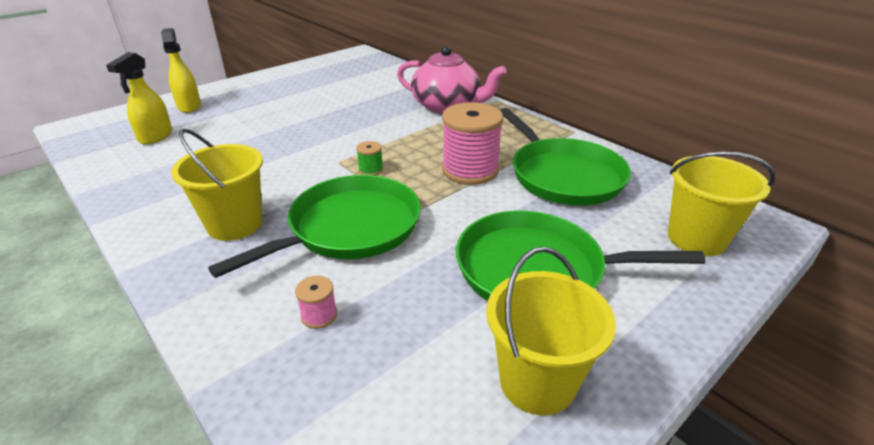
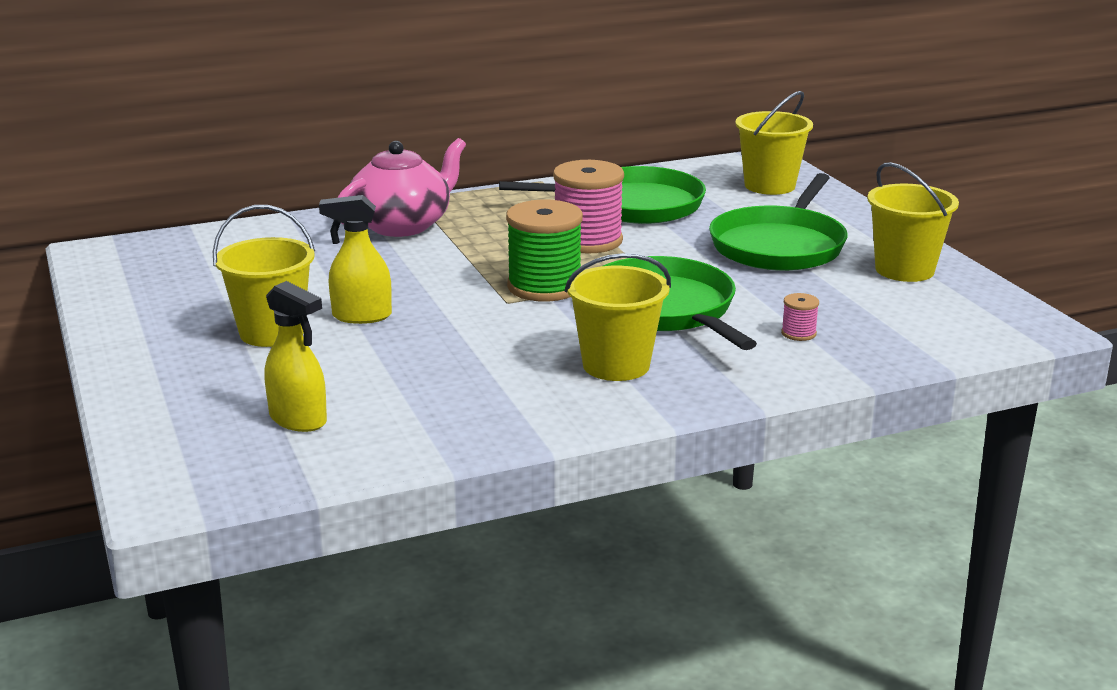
camera: 70 degrees left, 10 degrees down
yellow spray bottle [161,28,201,113] -> yellow spray bottle moved to [319,195,392,324]
green spool [356,141,383,176] -> green spool [506,200,583,302], size x2.30
none -> yellow bucket [213,205,315,347]

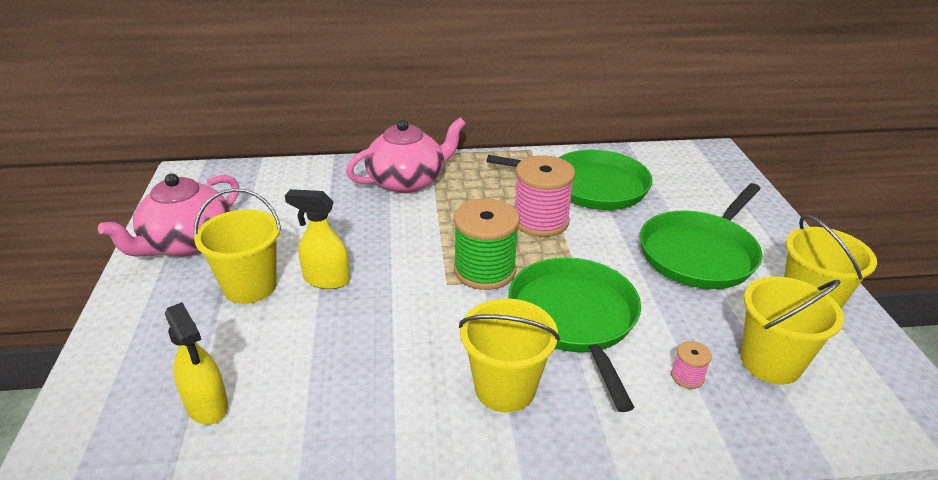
camera: 15 degrees right, 10 degrees up
yellow bucket [735,91,813,195] -> yellow bucket moved to [741,276,844,385]
none -> pink teapot [98,174,239,256]

